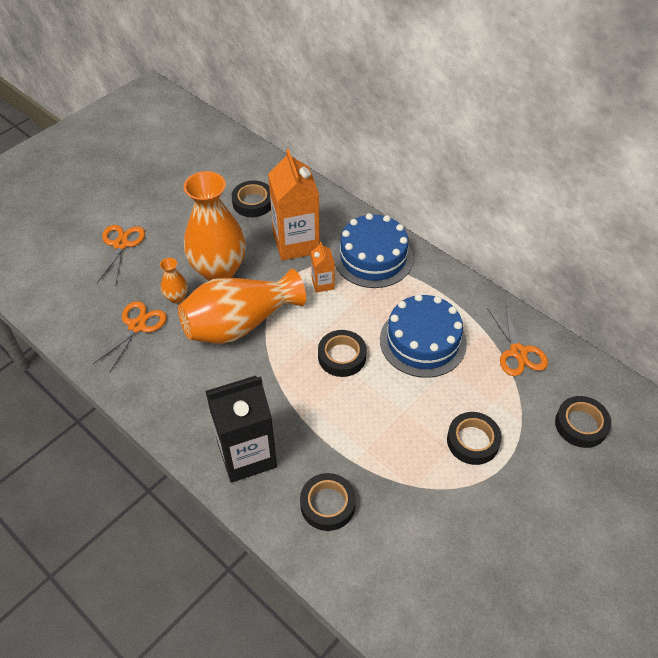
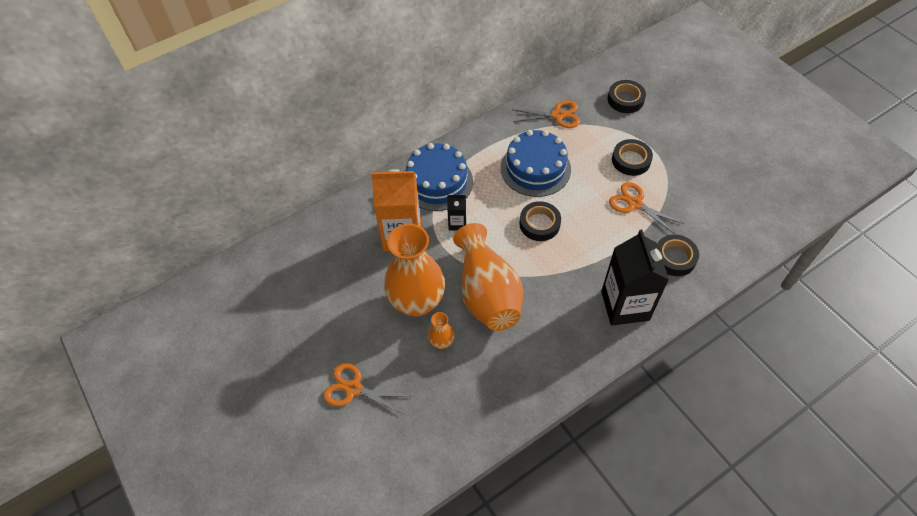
camera: 75 degrees left, 5 degrees up
orange scissors [93,301,167,372] -> orange scissors moved to [609,182,684,234]
black tape [232,180,271,217] -> none
orange carton [311,242,335,293] -> black carton [447,195,466,231]

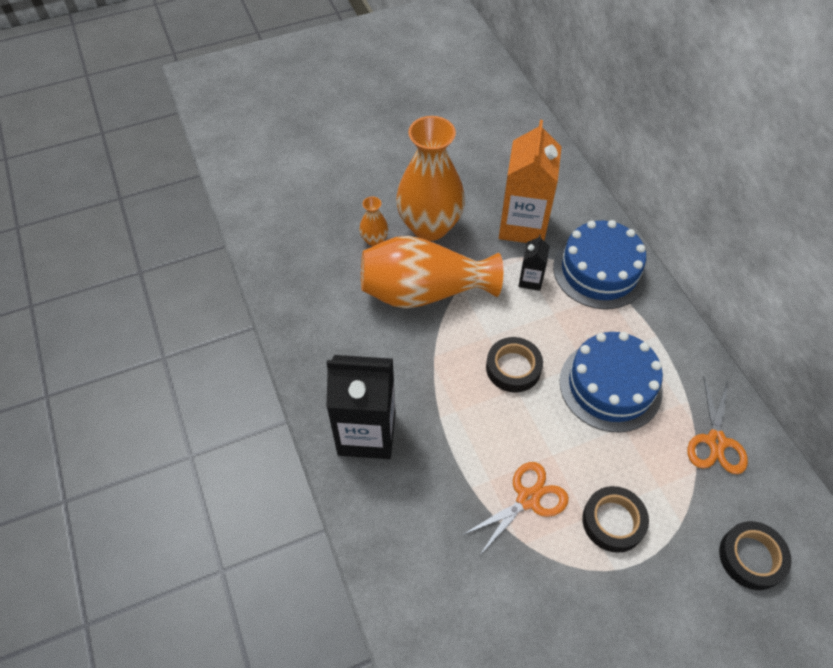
camera: 100 degrees right, 0 degrees up
orange scissors [323,363,411,414] -> none
black tape [657,234,699,276] -> none

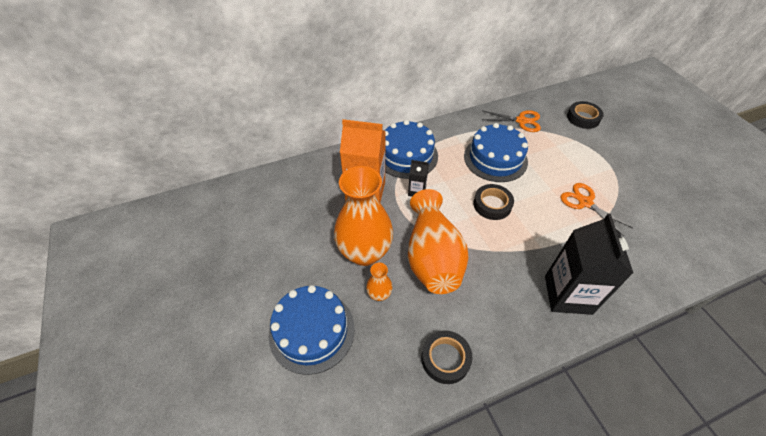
camera: 90 degrees left, 5 degrees down
black tape [582,486,649,553] -> black tape moved to [421,330,472,384]
none -> blue cake [269,285,355,375]

